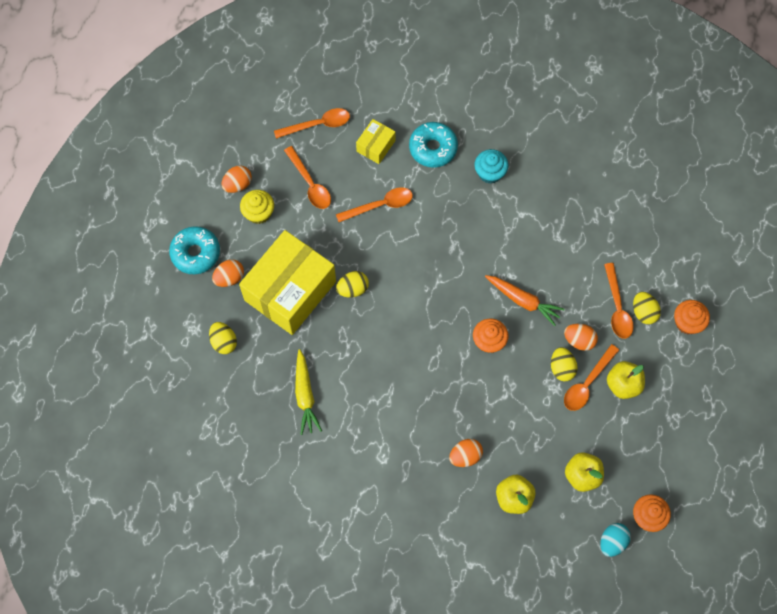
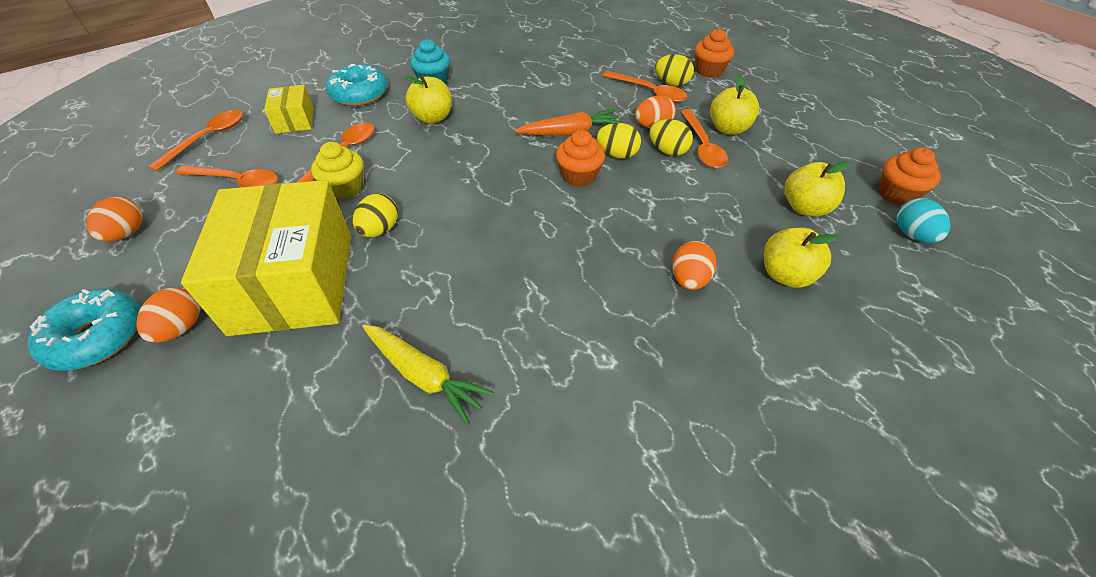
camera: 45 degrees left, 20 degrees down
yellow egg [209,322,237,354] -> yellow egg moved to [596,123,641,159]
yellow cupcake [240,190,274,224] -> yellow cupcake moved to [311,142,364,199]
none -> yellow apple [405,76,452,124]

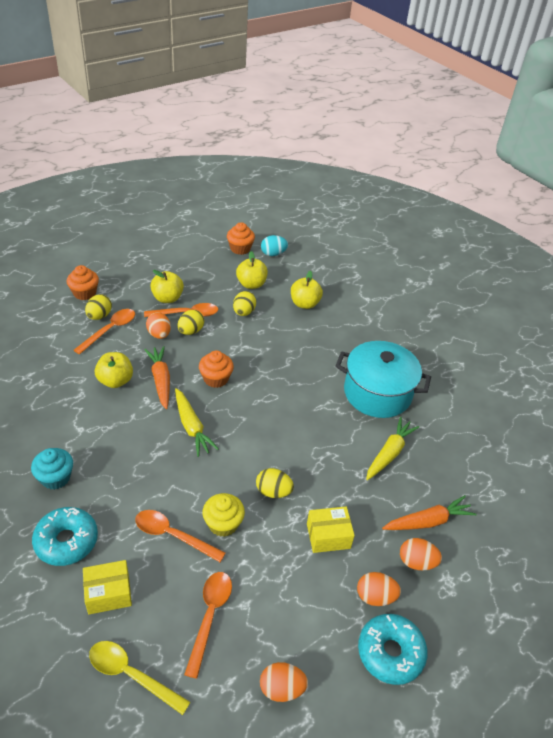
camera: 95 degrees left, 5 degrees down
orange spoon [148,110,243,171] -> yellow spoon [89,641,190,715]
yellow box [181,180,351,336] -> yellow box [307,507,355,553], size x0.45
yellow apple [405,76,452,124] -> yellow apple moved to [95,352,133,388]
yellow egg [596,123,641,159] -> yellow egg moved to [233,291,256,316]
orange egg [672,241,716,290] -> orange egg moved to [400,538,442,570]
none -> yellow carrot [175,388,219,457]
none -> turquoise pot [335,341,431,418]
none -> orange carrot [382,495,477,530]

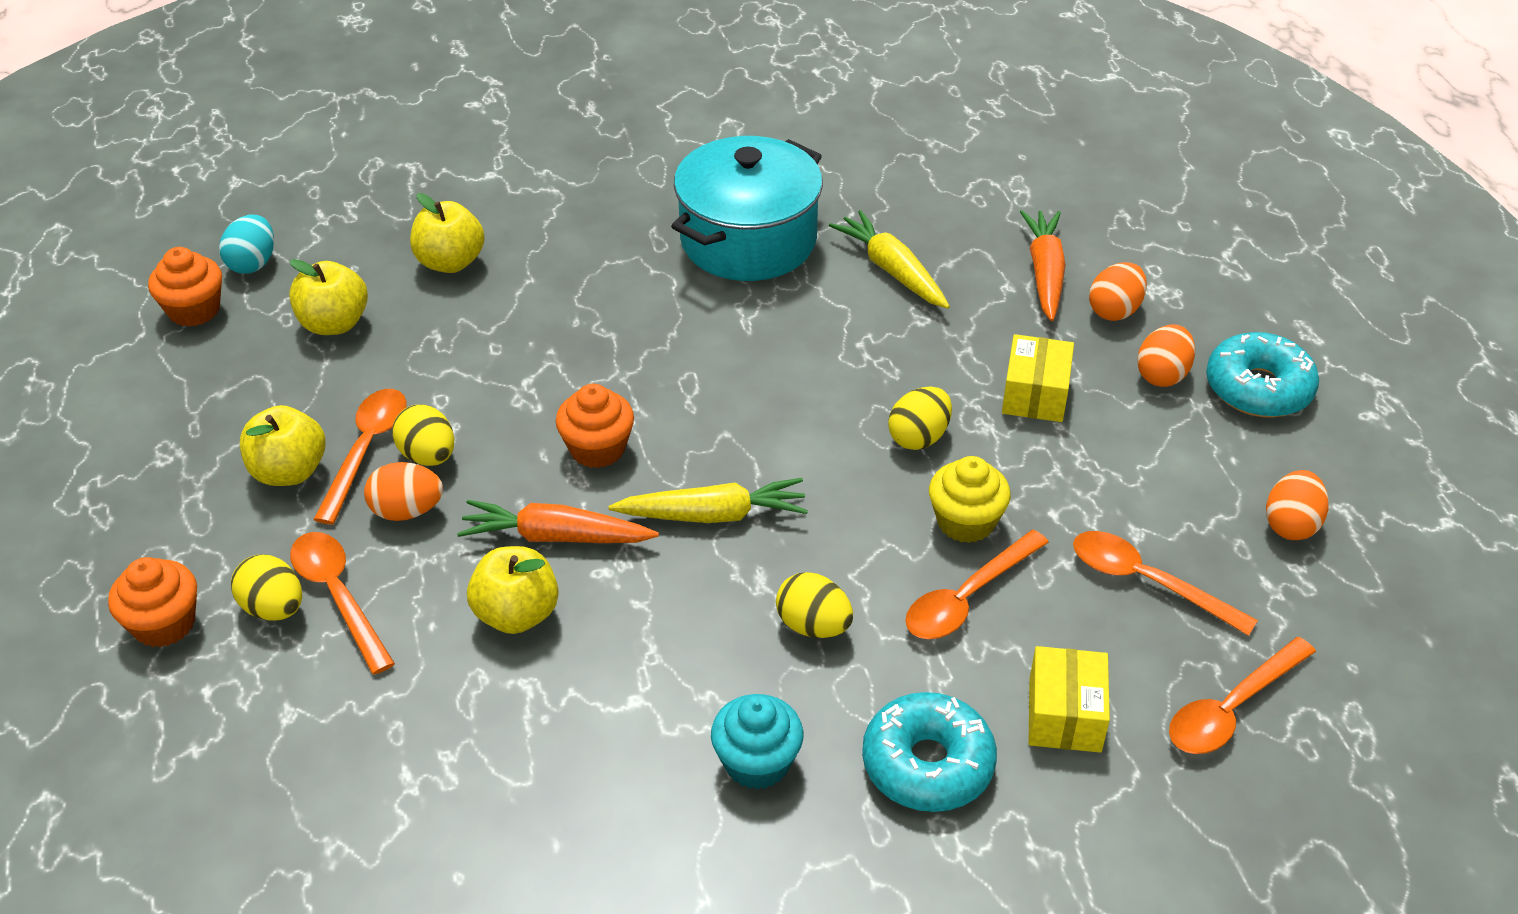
camera: 65 degrees left, 0 degrees up
yellow spoon [89,641,190,715] -> orange spoon [1169,637,1316,754]
yellow egg [233,291,256,316] -> yellow egg moved to [776,572,853,638]

